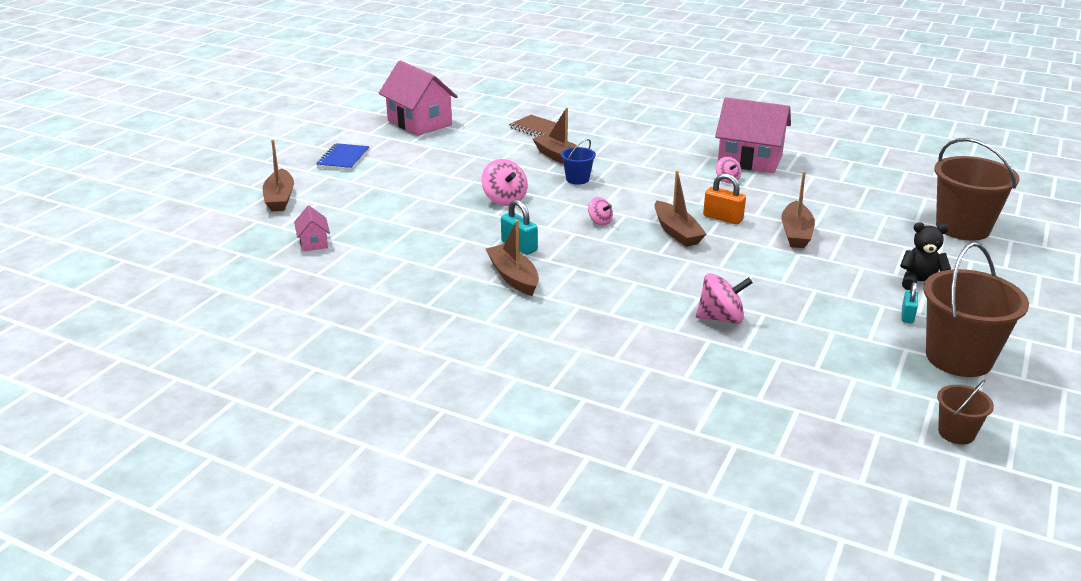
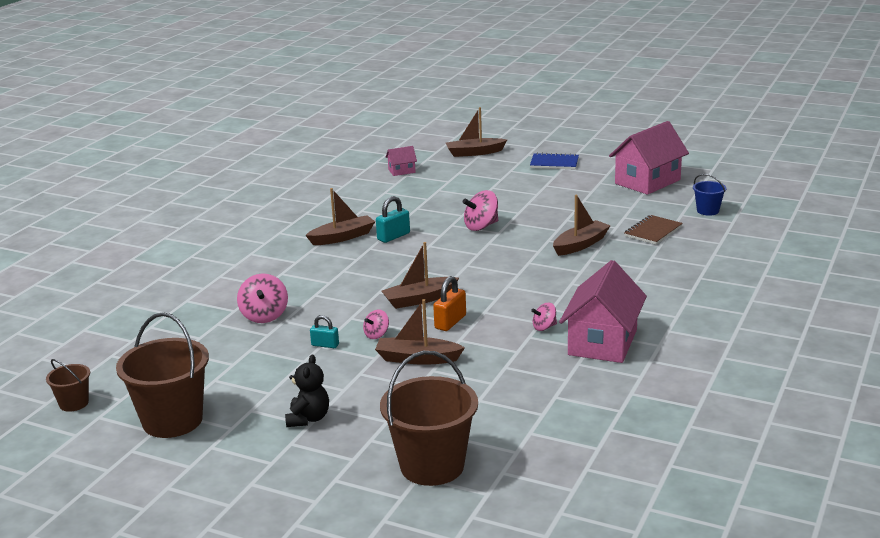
camera: 90 degrees right, 5 degrees down
blue bucket [561,139,596,185] -> blue bucket moved to [693,174,726,216]
pink spinning top [588,197,613,225] -> pink spinning top moved to [363,309,389,339]
turquoise padlock [901,282,918,323] -> turquoise padlock moved to [310,315,339,348]

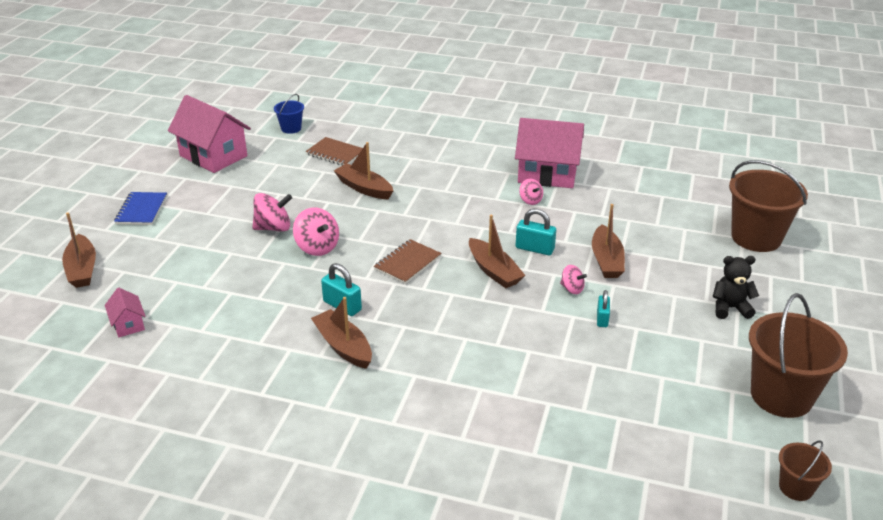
camera: 100 degrees left, 10 degrees up
pink spinning top [237,274,288,323] -> pink spinning top moved to [252,193,292,232]
orange padlock [433,276,466,331] -> turquoise padlock [516,209,556,255]
none -> brown notebook [374,239,441,284]

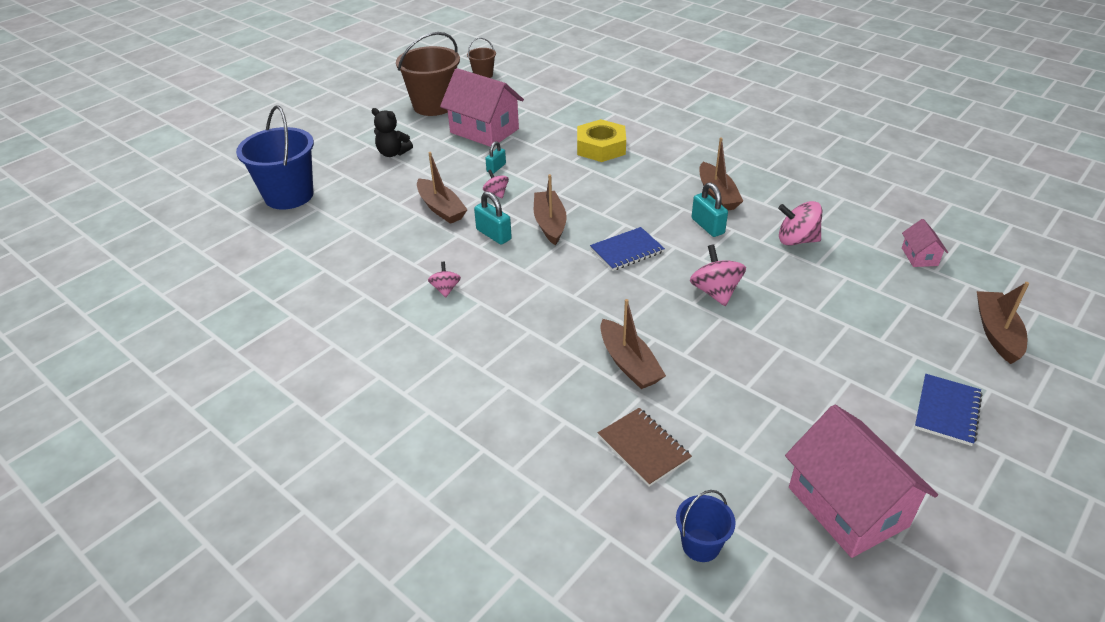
camera: 155 degrees left, 5 degrees up
pink spinning top [252,193,292,232] -> pink spinning top moved to [778,201,822,246]
brown notebook [374,239,441,284] -> blue notebook [590,227,665,271]
pink house [515,118,584,188] -> pink house moved to [440,68,524,147]
brown boat [592,204,625,278] -> brown boat turned 120 degrees clockwise [417,152,468,224]
brown bucket [729,160,808,252] -> blue bucket [236,106,314,210]
none -> yellow nut [577,119,626,162]

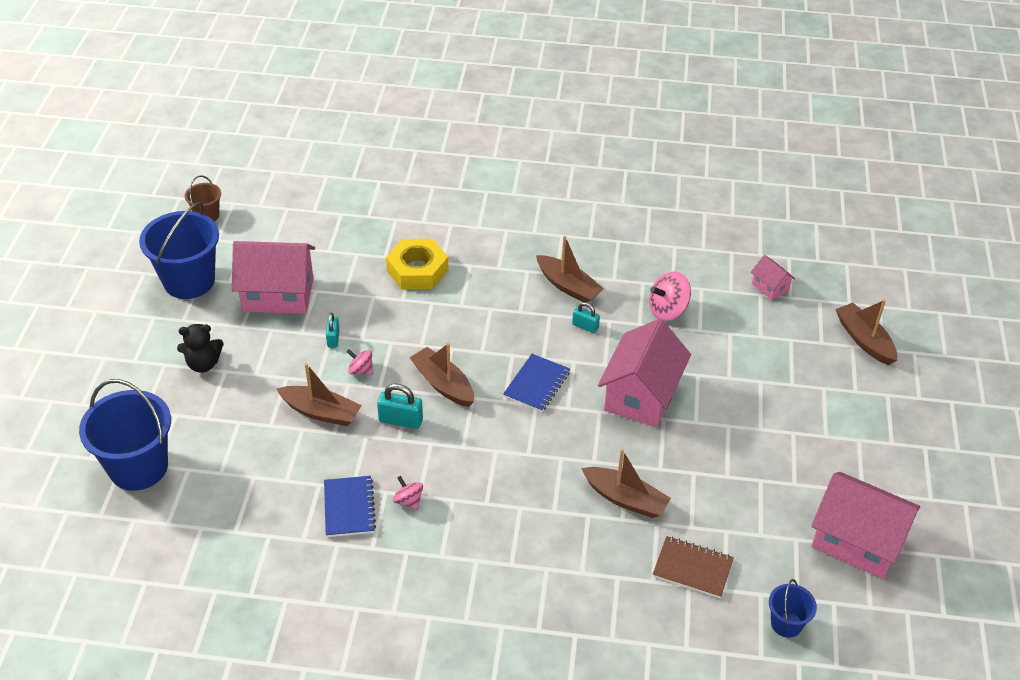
camera: 35 degrees left, 5 degrees up
brown bucket [396,32,460,116] -> blue bucket [139,202,219,299]
pink spinning top [690,244,746,306] -> pink house [598,319,691,427]
turquoise padlock [692,182,728,237] -> turquoise padlock [572,302,600,333], size x0.66
blue notebook [914,374,982,446] -> blue notebook moved to [324,476,376,537]

